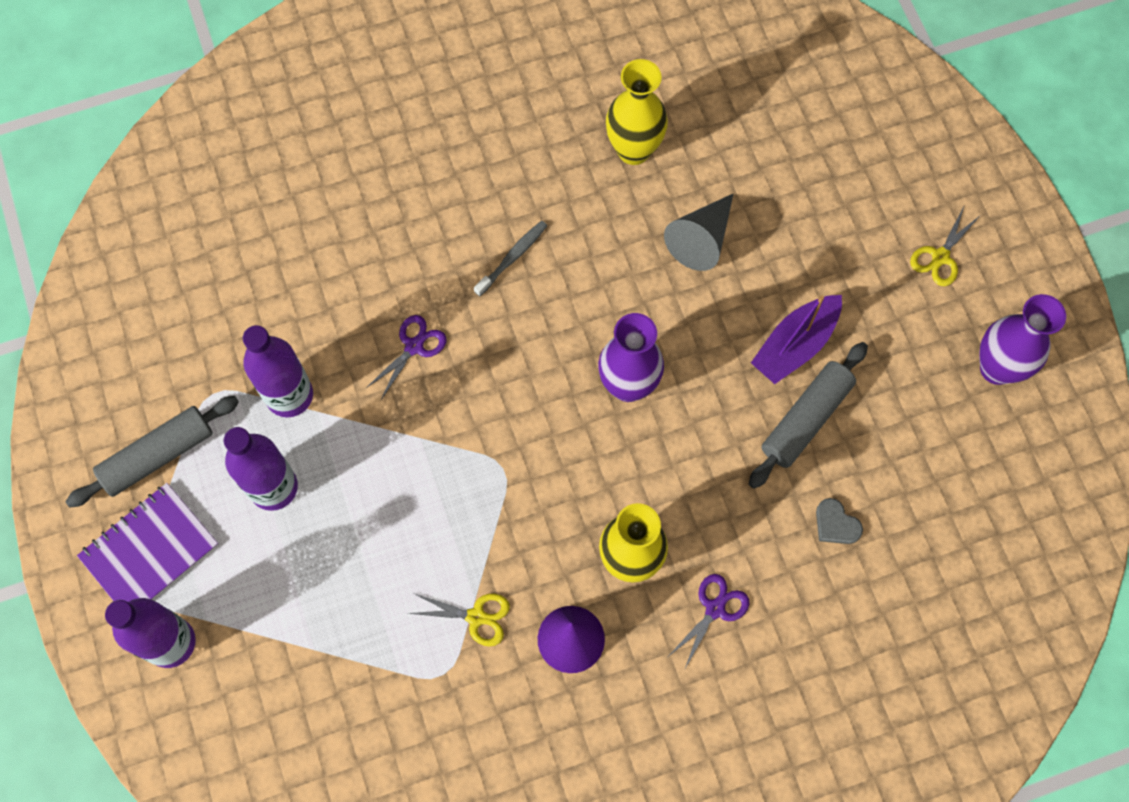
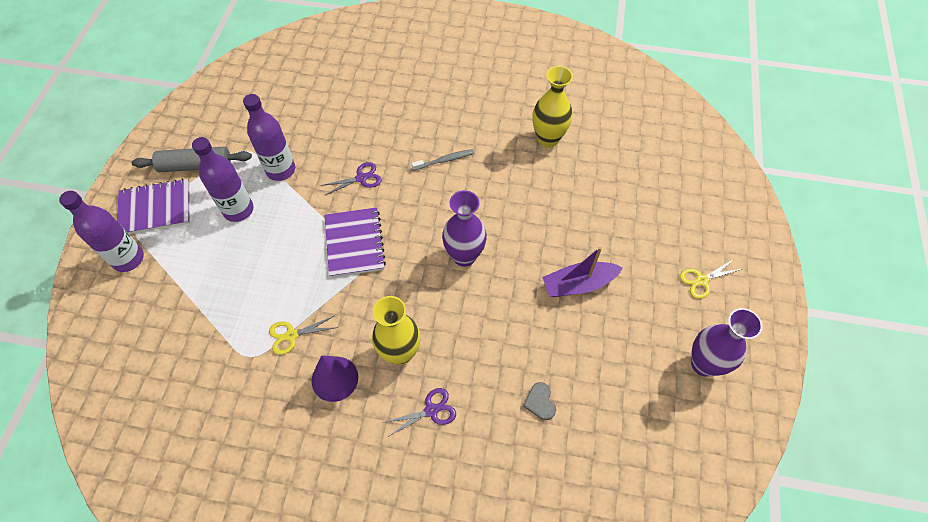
camera: 30 degrees right, 10 degrees down
yellow scissors [407,593,510,646] -> yellow scissors turned 120 degrees clockwise [269,316,338,355]
grey cone [664,193,734,271] -> none
grey rolling pin [749,342,868,489] -> none
none -> purple notebook [325,207,386,277]

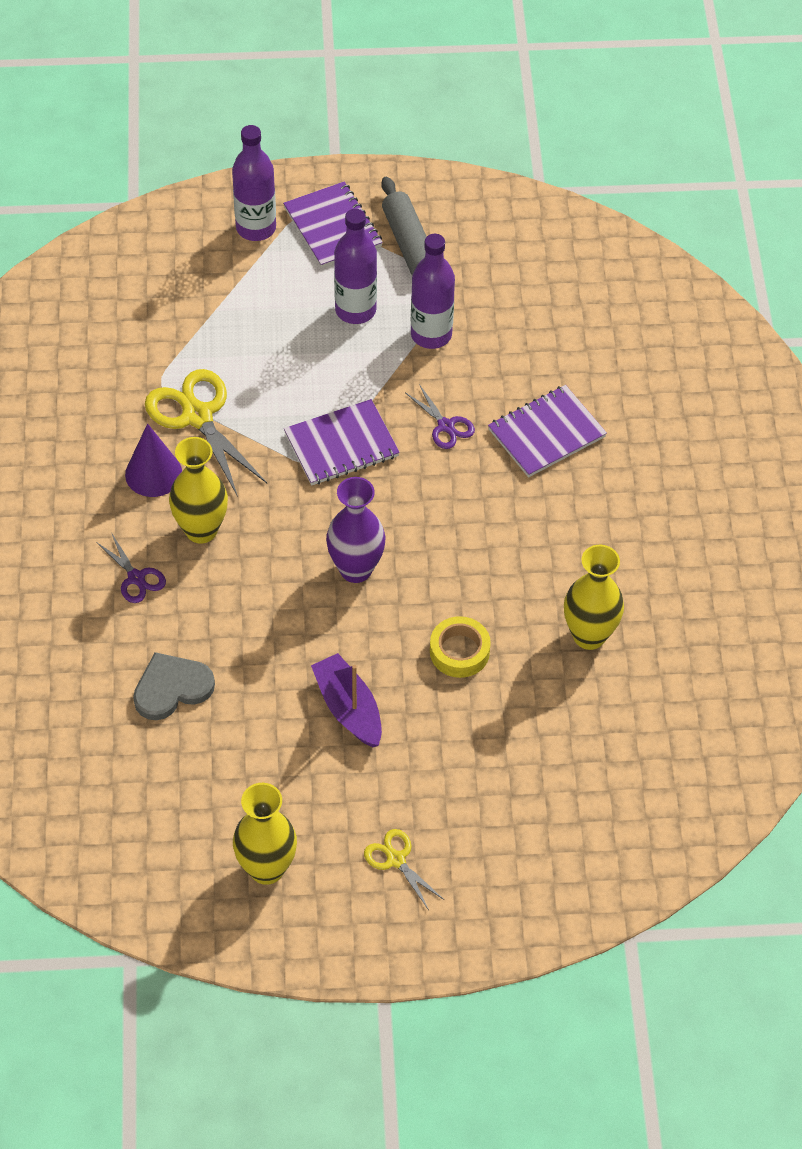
camera: 75 degrees right, 5 degrees down
yellow scissors [269,316,338,355] -> yellow scissors [145,369,267,497], size x1.90
grey toothbrush [412,149,474,171] -> none
grey heart [523,382,556,420] -> grey heart [133,652,215,720], size x1.75
purple vase [691,308,762,377] -> yellow vase [233,783,297,885]
none -> yellow tape [430,616,491,678]
none -> purple notebook [488,385,607,477]

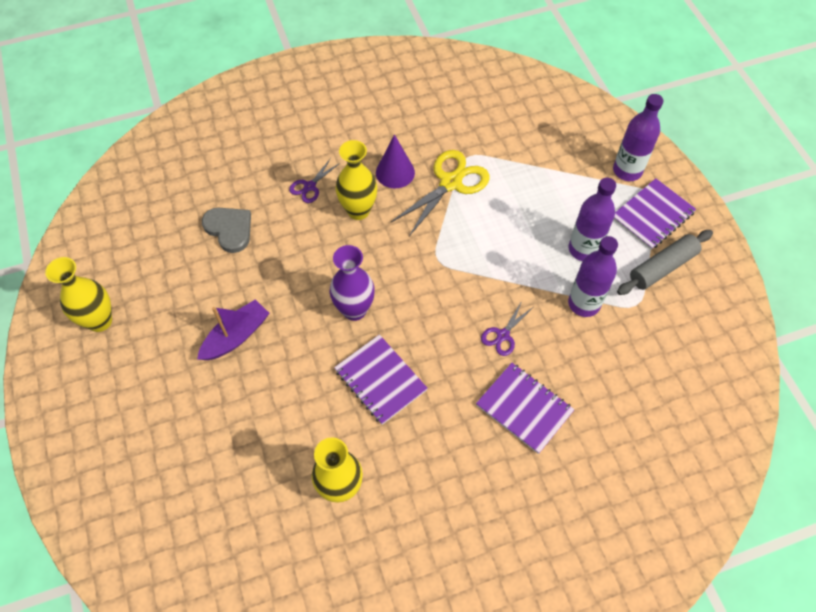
camera: 75 degrees right, 5 degrees up
purple notebook [284,399,400,486] -> purple notebook moved to [334,334,428,425]
yellow scissors [364,829,444,910] -> none
yellow tape [430,616,491,678] -> none

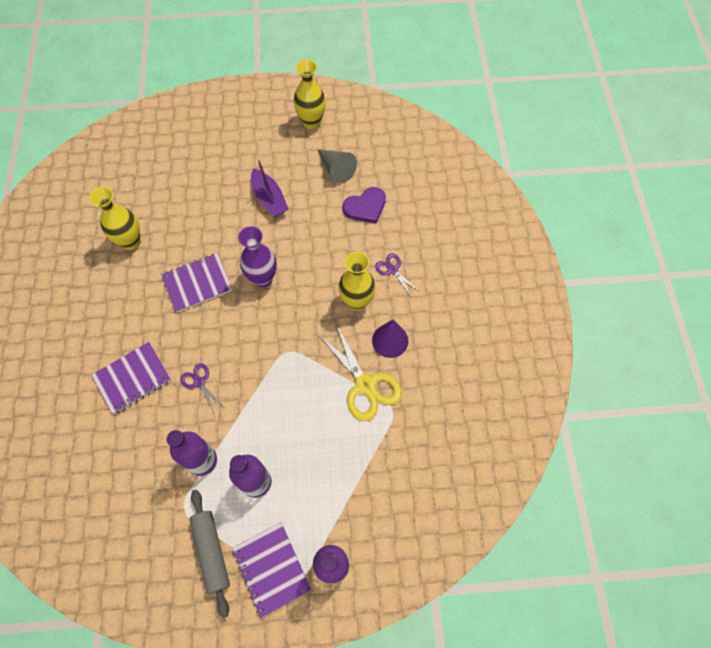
camera: 105 degrees right, 5 degrees up
grey heart [202,208,251,253] -> purple heart [343,187,386,224]
none -> grey cone [317,149,357,184]

